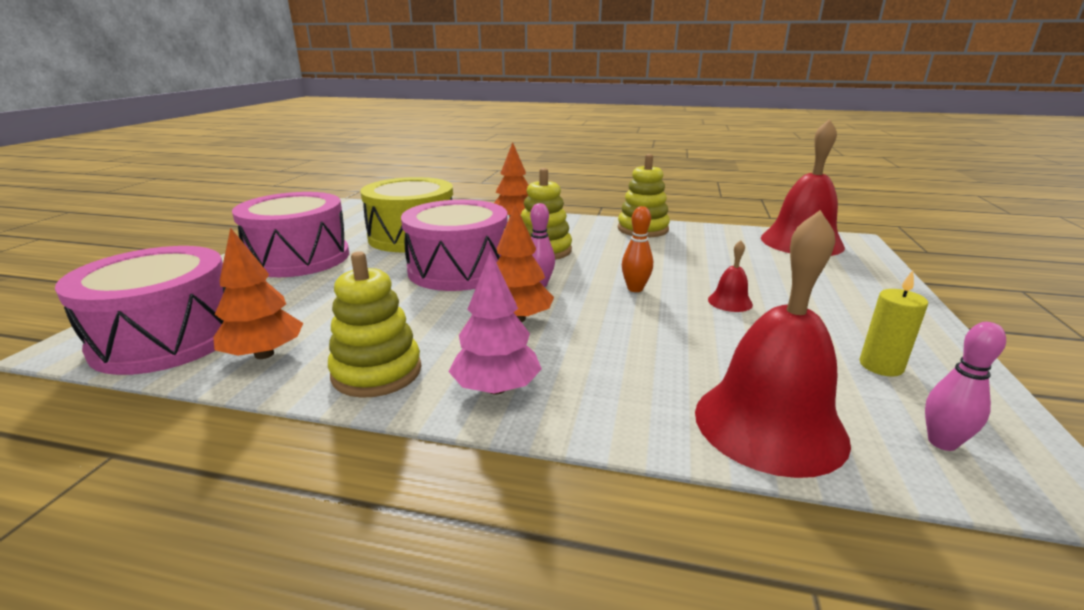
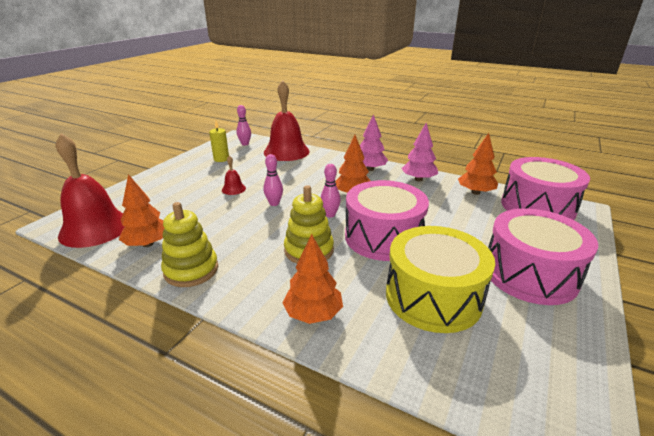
camera: 165 degrees left, 5 degrees up
yellow stacking toy [328,251,422,398] -> pink tree [401,123,438,181]
orange bowling pin [622,206,653,292] -> pink bowling pin [264,154,283,206]
none -> orange tree [119,174,165,247]

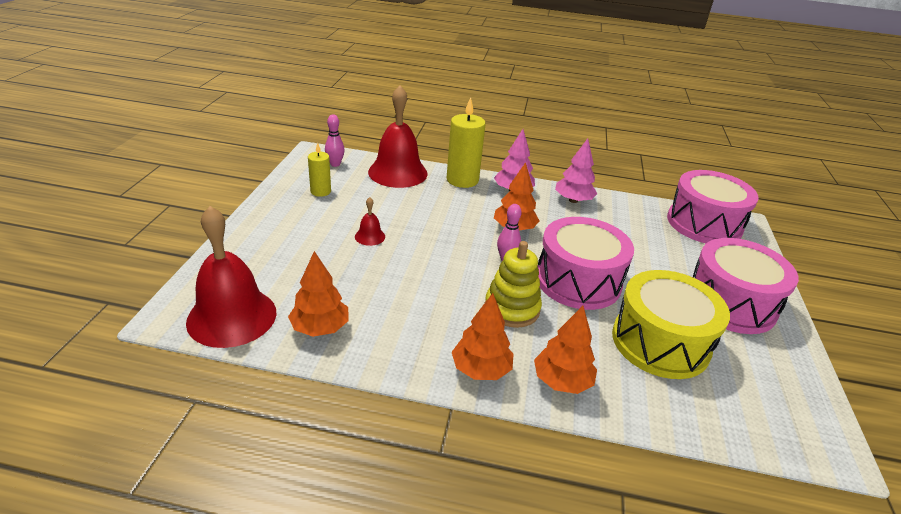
camera: 20 degrees left, 5 degrees up
yellow stacking toy [161,202,218,287] -> none
pink bowling pin [264,154,283,206] -> none
orange tree [458,133,498,195] -> orange tree moved to [452,293,514,380]
none -> yellow candle [447,97,486,188]

